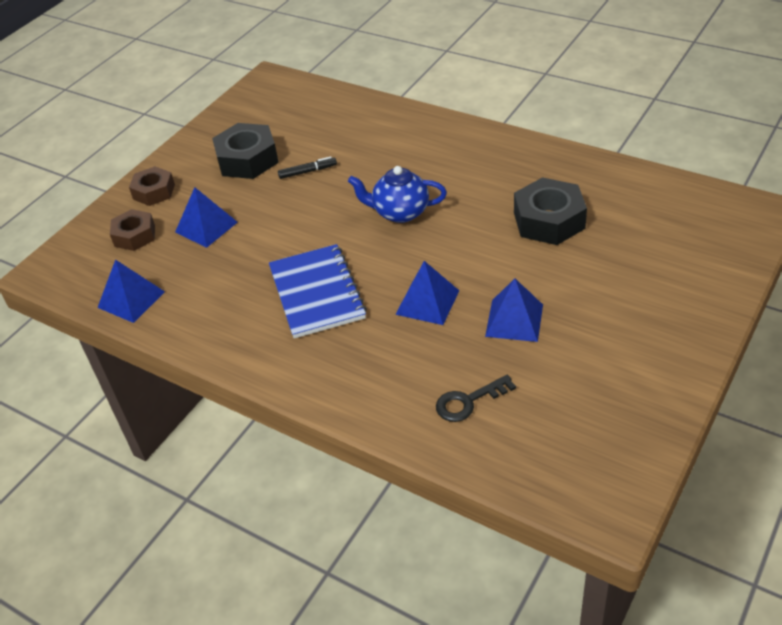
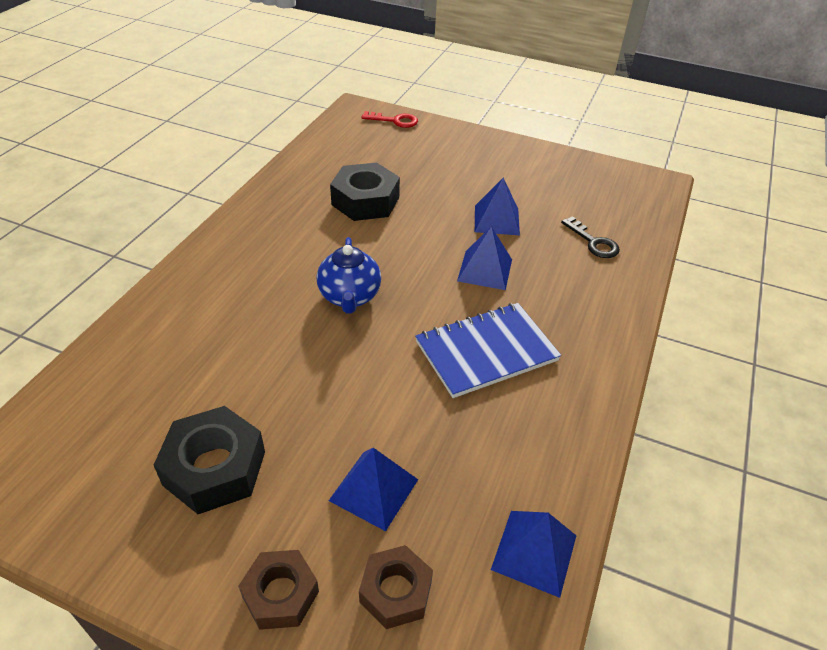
camera: 105 degrees left, 0 degrees up
black marker [278,156,337,179] -> none
none -> red key [362,111,418,128]

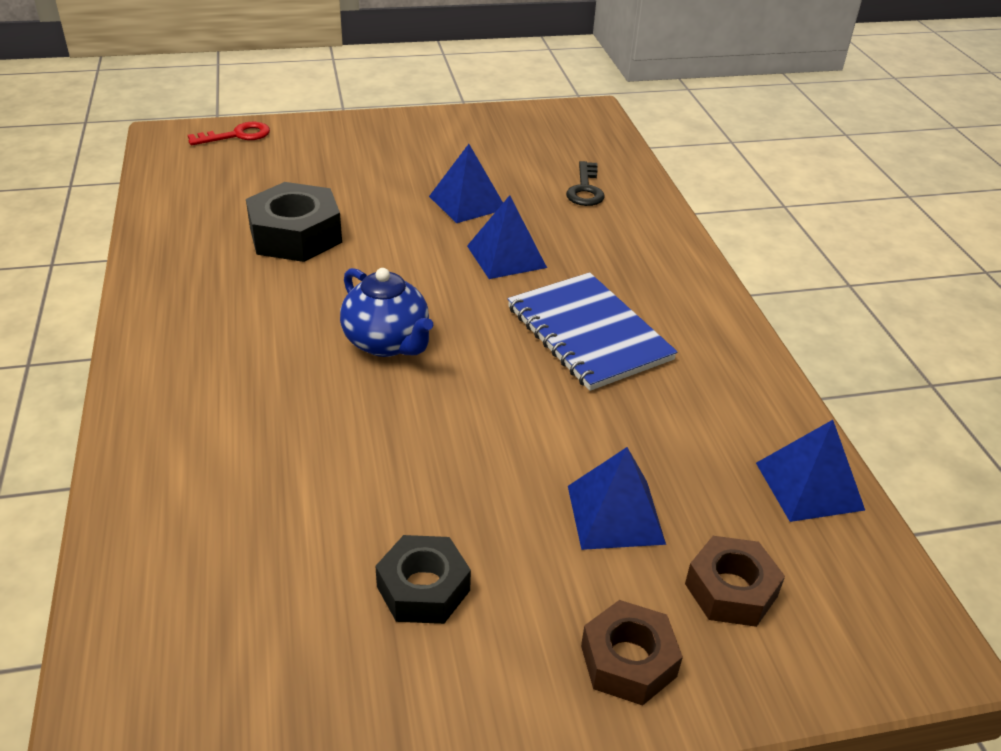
camera: 35 degrees left, 5 degrees down
black nut [154,406,265,514] -> black nut [375,535,471,624], size x0.65
blue notebook [415,303,561,398] -> blue notebook turned 60 degrees counterclockwise [508,272,678,391]
black key [561,216,620,258] -> black key turned 75 degrees clockwise [566,161,605,206]

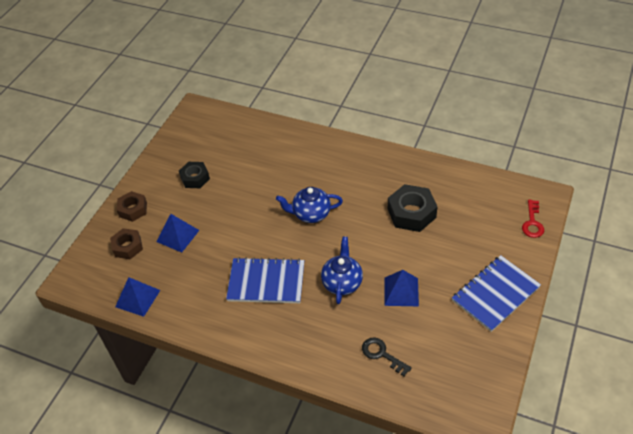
camera: 130 degrees right, 10 degrees up
blue pyramid [467,195,547,279] -> blue teapot [321,237,363,304]
none -> blue notebook [452,255,541,332]

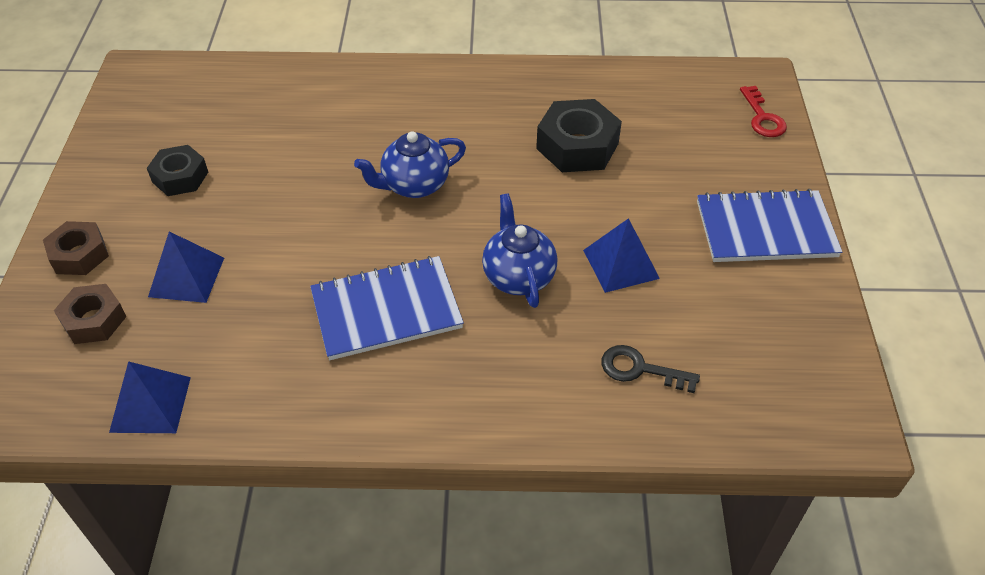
camera: 25 degrees left, 0 degrees up
blue notebook [452,255,541,332] -> blue notebook turned 60 degrees clockwise [697,189,842,262]

